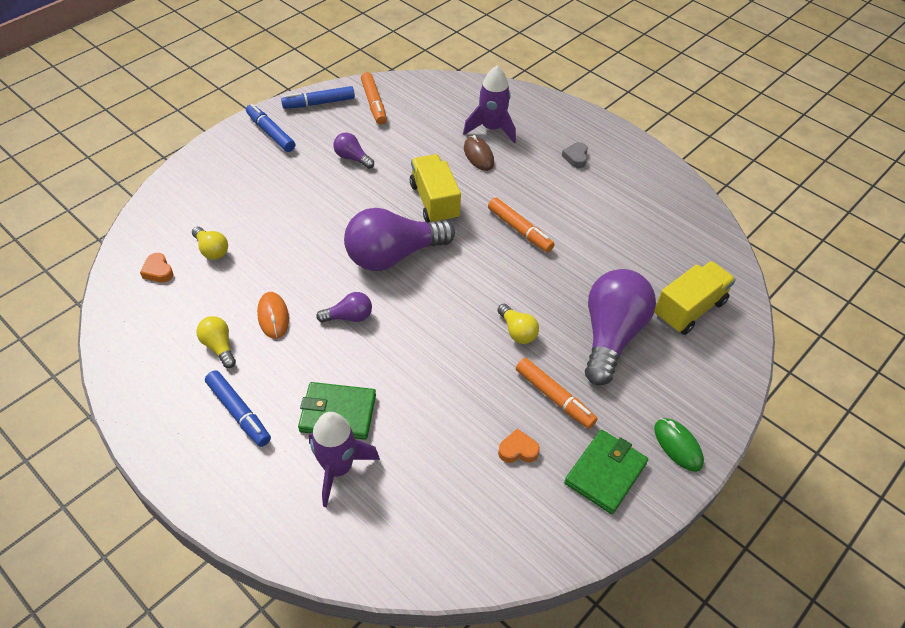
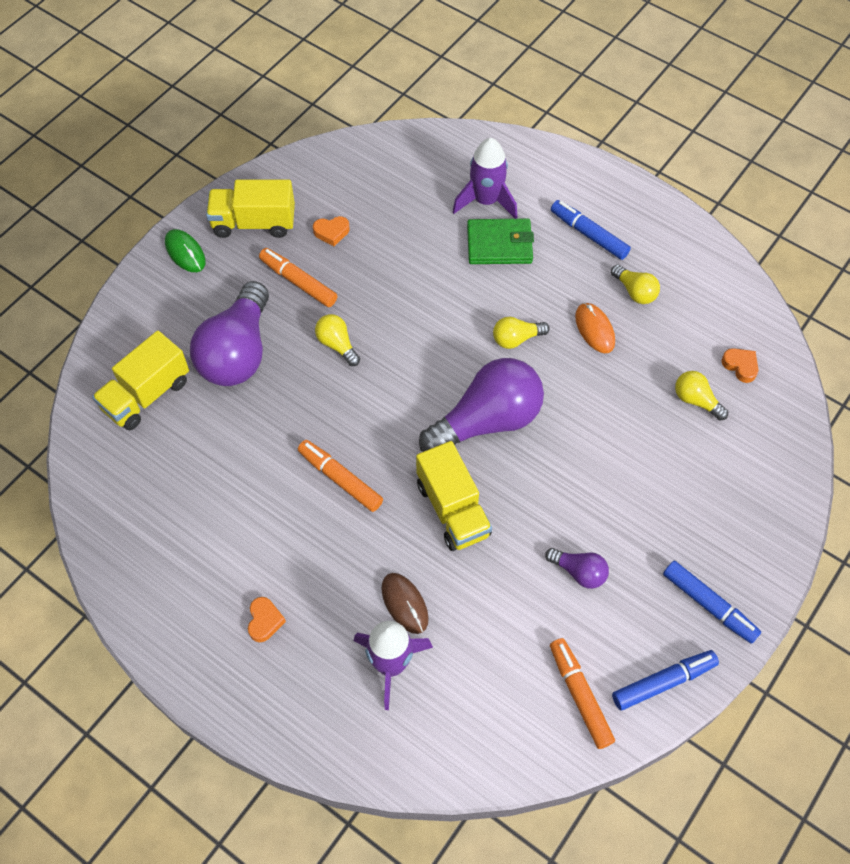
camera: 175 degrees right, 10 degrees up
purple light bulb [316,292,372,322] -> yellow light bulb [493,316,550,349]
grey heart [562,142,588,168] -> orange heart [248,597,286,642]
green wallet [564,430,648,514] -> yellow truck [206,180,295,238]

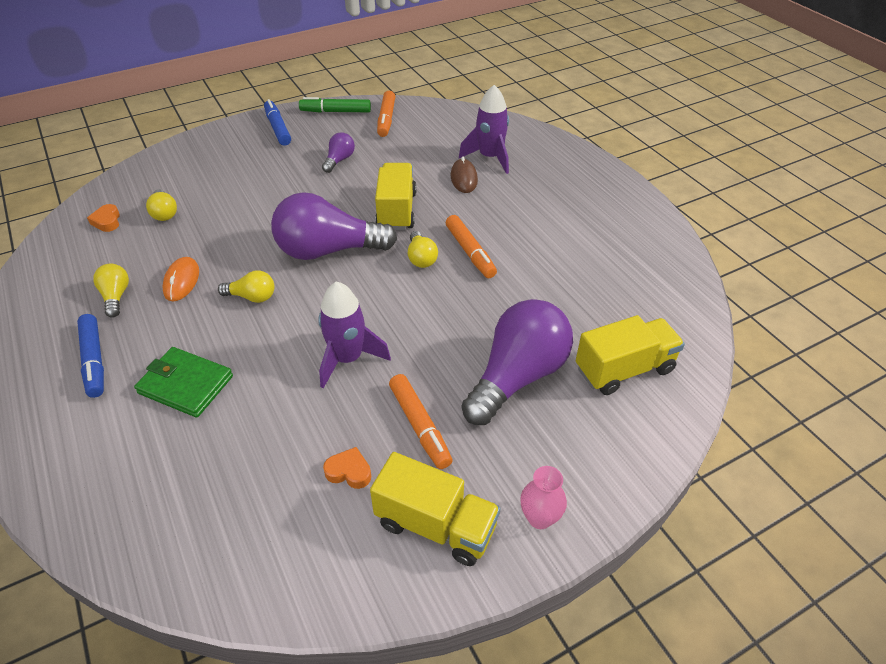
camera: 155 degrees left, 15 degrees down
green mouse [165,229,206,272] -> pink vase [520,466,567,529]
orange heart [248,597,286,642] -> none
yellow light bulb [315,314,360,366] -> yellow light bulb moved to [408,231,438,268]
purple rocket [453,138,517,219] -> purple rocket moved to [318,281,391,388]
purple light bulb [545,548,609,589] -> purple light bulb turned 60 degrees clockwise [322,132,355,173]
blue marker [612,650,719,711] -> green marker [299,97,371,113]

